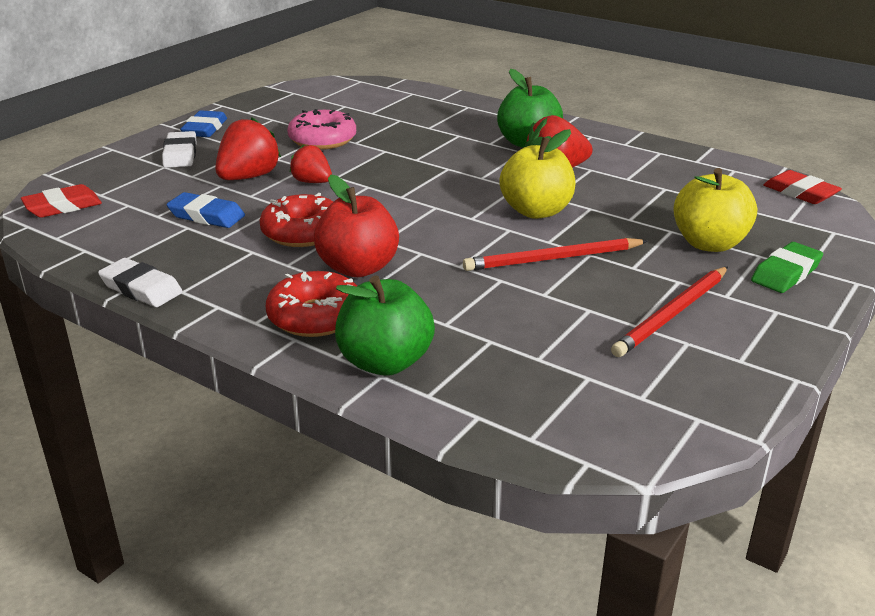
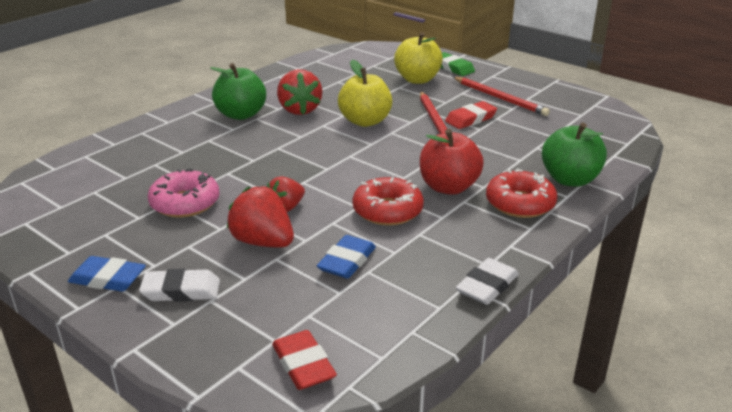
camera: 85 degrees left, 0 degrees up
red eraser [763,170,842,204] -> red eraser moved to [445,101,497,129]

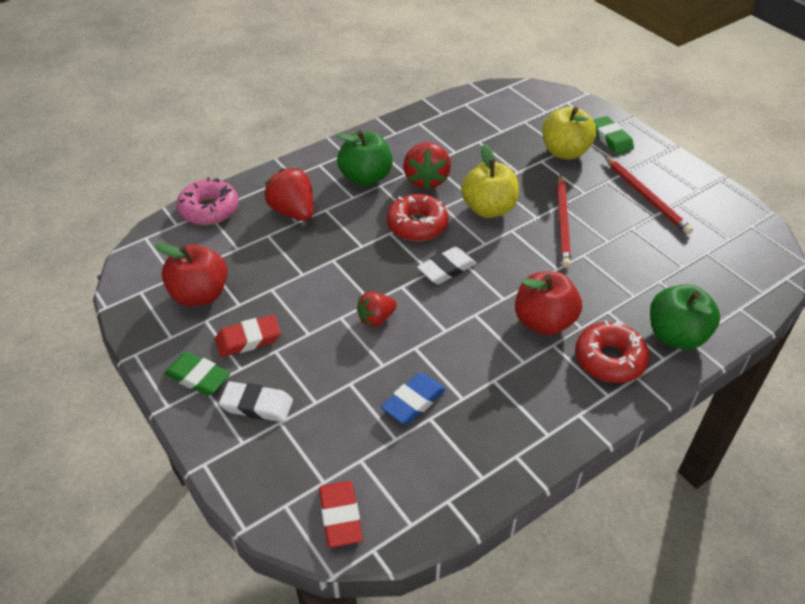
camera: 15 degrees right, 15 degrees up
blue eraser [68,256,146,292] -> green eraser [164,352,231,396]
pink donut [148,168,220,218] -> pink donut moved to [177,177,239,225]
red strawberry [227,187,294,248] -> red strawberry moved to [264,168,314,221]
red donut [352,177,424,226] -> red donut moved to [387,194,449,241]
red eraser [445,101,497,129] -> red eraser moved to [215,315,281,357]
white eraser [456,258,519,305] -> white eraser moved to [417,246,476,284]
none -> red apple [155,243,228,307]

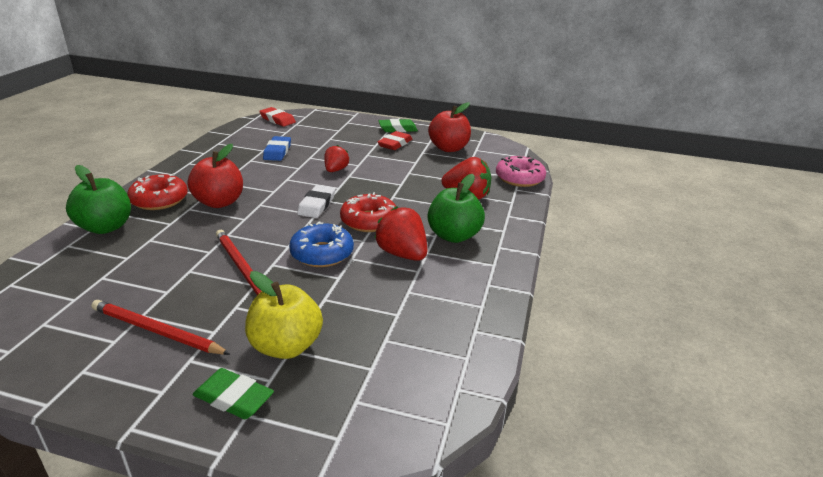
camera: 140 degrees right, 15 degrees down
white eraser [219,381,293,422] -> none
yellow apple [461,144,519,218] -> blue donut [289,222,354,267]

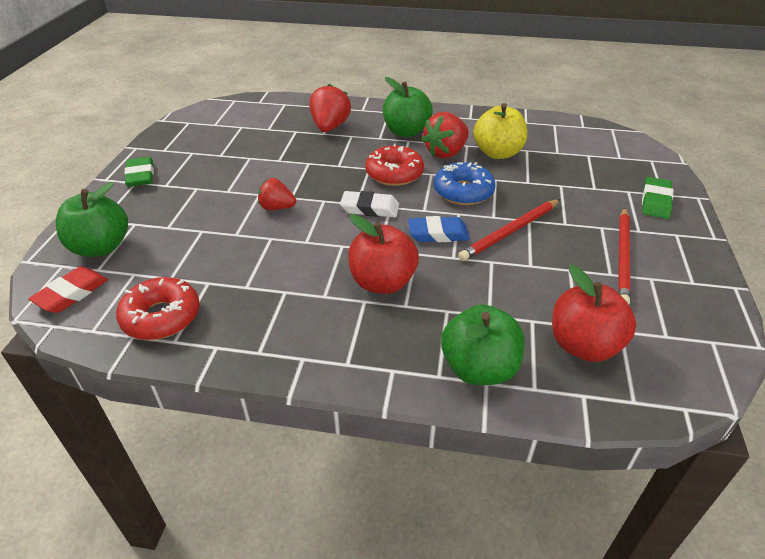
camera: 95 degrees left, 10 degrees up
red donut [127,174,188,210] -> red donut moved to [116,277,200,340]
yellow apple [245,271,323,359] -> yellow apple moved to [473,103,527,159]
blue eraser [263,136,291,161] -> blue eraser moved to [408,216,470,242]
red eraser [377,131,412,150] -> none
red apple [428,102,471,152] -> red apple moved to [552,265,636,362]
pink donut [496,155,546,187] -> none
none -> green apple [56,182,128,257]

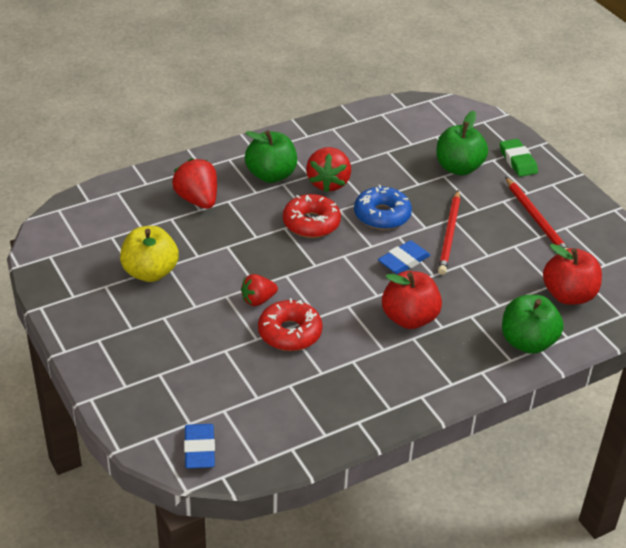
camera: 40 degrees left, 0 degrees up
red eraser [28,266,108,313] -> blue eraser [184,424,215,469]
green apple [56,182,128,257] -> green apple moved to [436,111,488,175]
red donut [116,277,200,340] -> red donut moved to [258,298,323,351]
green eraser [124,157,154,187] -> none
white eraser [340,191,399,217] -> none
yellow apple [473,103,527,159] -> yellow apple moved to [120,226,179,282]

